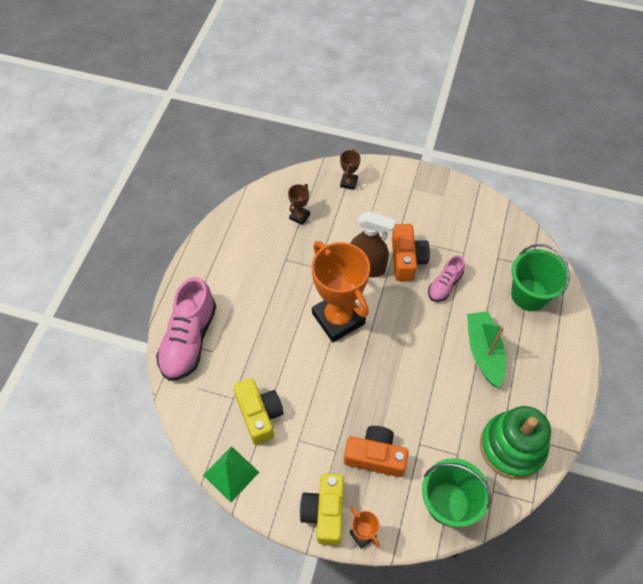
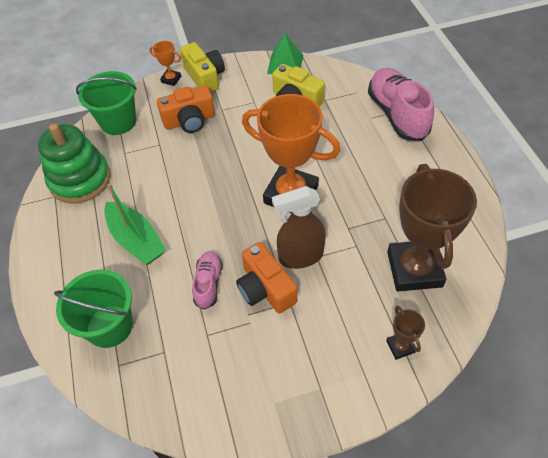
camera: 150 degrees right, 5 degrees down
brown trophy [288,184,310,225] -> brown trophy [387,164,477,291], size x2.34

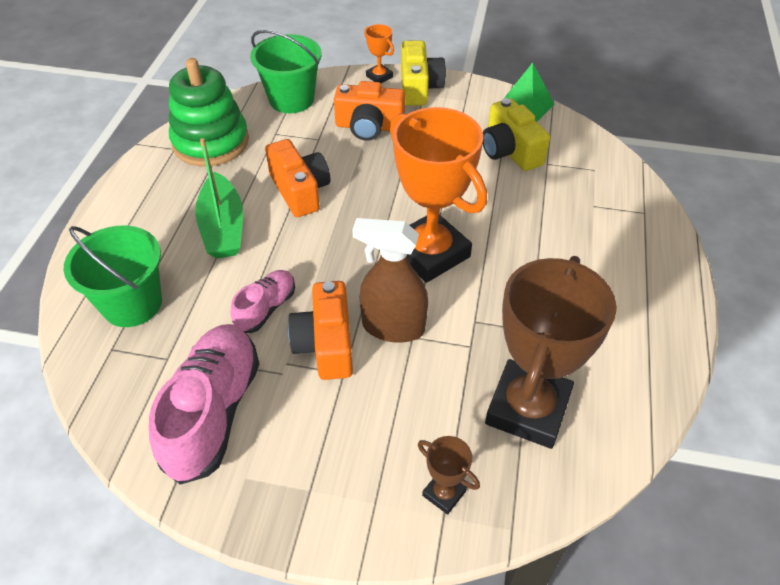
camera: 25 degrees right, 5 degrees down
pink shoe [368,68,434,141] -> pink shoe moved to [149,324,259,485]
brown trophy [386,306,425,360] -> brown trophy turned 60 degrees counterclockwise [418,436,480,515]
none -> orange camera [265,139,330,217]

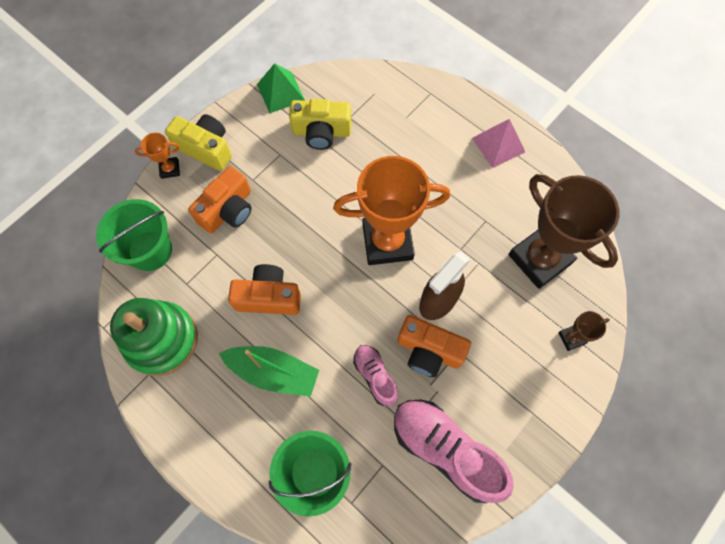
camera: 60 degrees left, 20 degrees up
none -> pink pyramid [472,119,525,168]

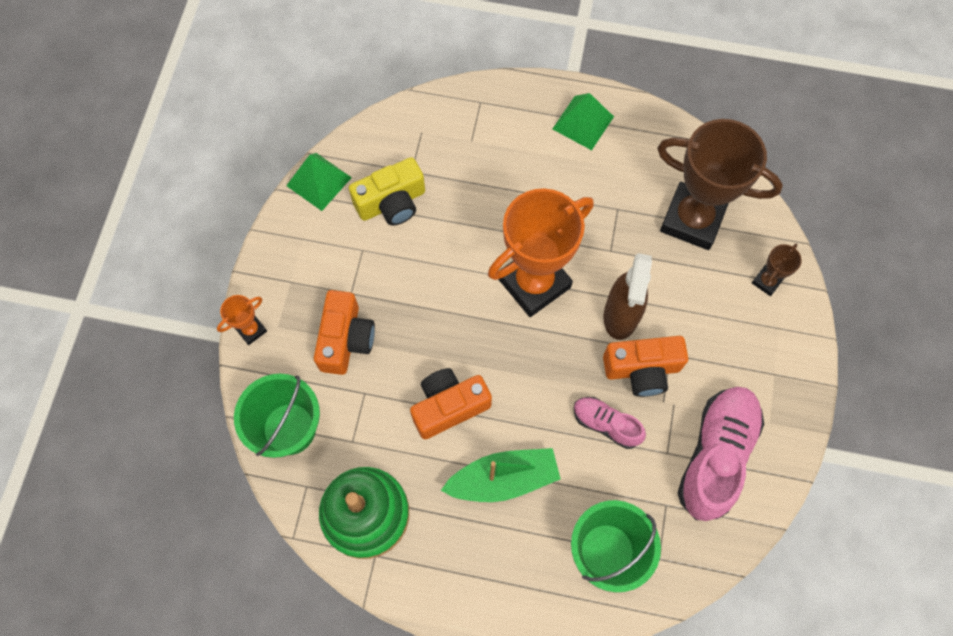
camera: 30 degrees left, 0 degrees up
yellow camera [165,114,232,171] -> none
pink shoe [394,400,514,503] -> pink shoe turned 105 degrees clockwise [678,387,764,521]
pink pyramid [472,119,525,168] -> green pyramid [553,93,614,150]

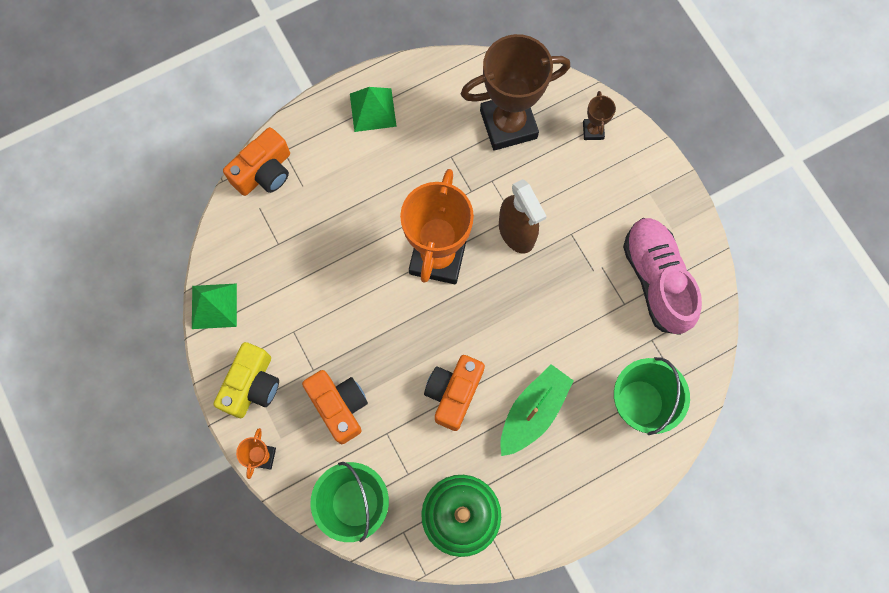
camera: 40 degrees left, 5 degrees up
yellow camera [349,157,425,226] -> yellow camera moved to [214,342,279,418]
pink shoe [573,397,646,449] -> none
orange camera [603,336,688,397] -> orange camera moved to [223,127,290,196]

